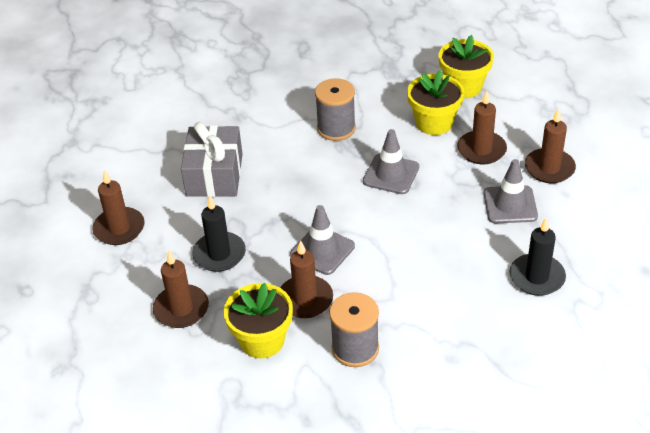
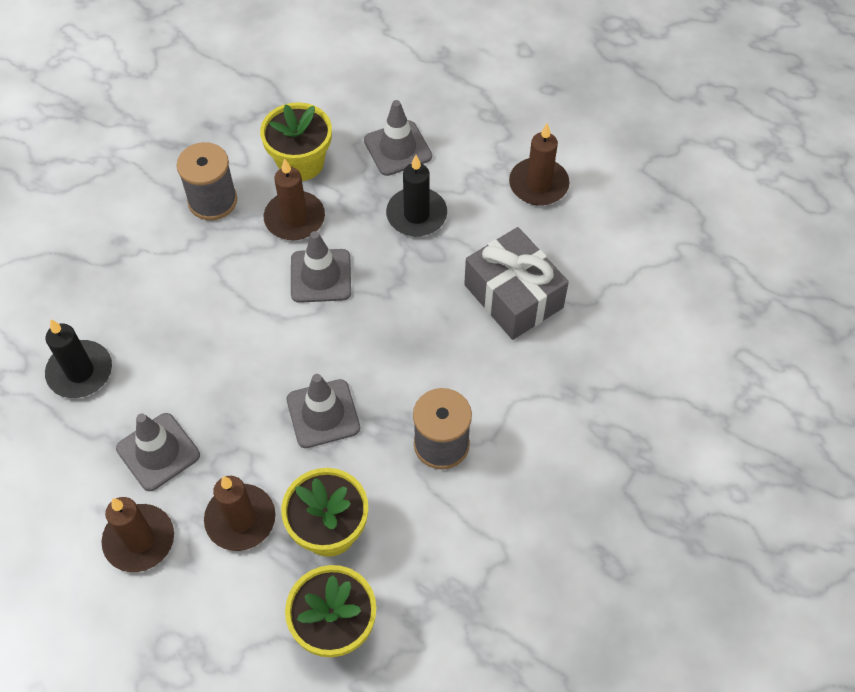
camera: 140 degrees right, 15 degrees up
brown candle [153,251,209,328] -> grey traffic cone [364,100,432,176]

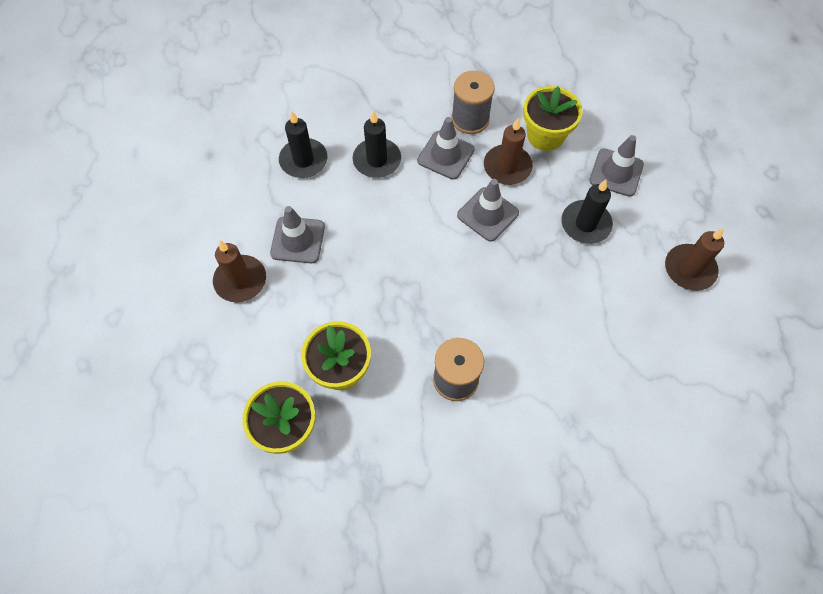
camera: 45 degrees right, 5 degrees up
brown candle [204,476,276,551] -> none
grey traffic cone [287,374,360,448] -> grey traffic cone moved to [417,117,475,180]
grey gift [464,227,569,340] -> none
none -> black candle [353,111,401,178]

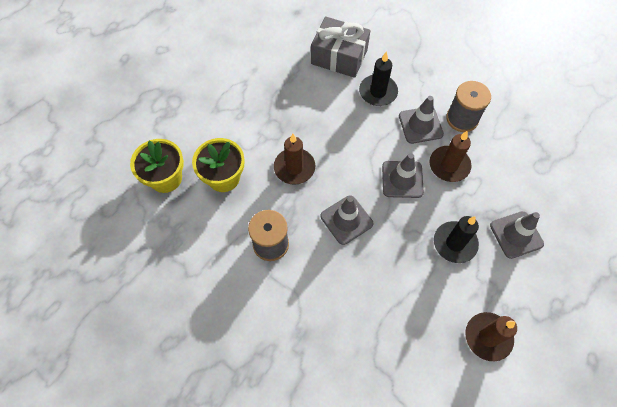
camera: 50 degrees right, 0 degrees up
brown candle [213,241,266,302] -> brown candle moved to [274,134,315,185]
grey traffic cone [270,206,325,263] -> grey traffic cone moved to [320,195,373,245]
black candle [279,111,328,178] -> grey gift [311,16,370,78]
yellow flower pot [523,86,583,151] -> none

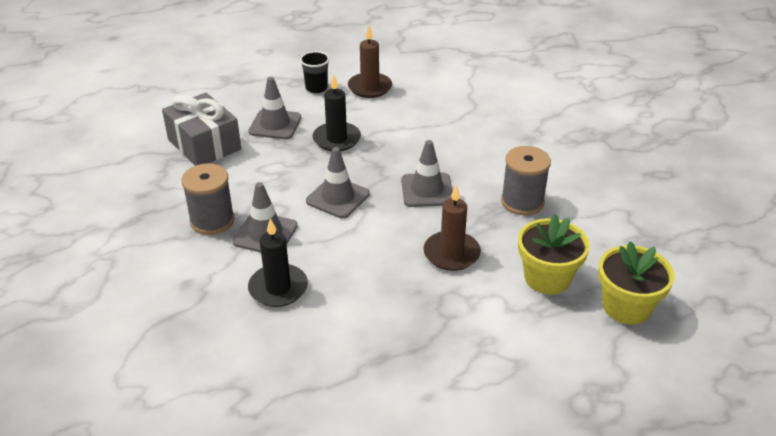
camera: 150 degrees left, 25 degrees down
grey gift [311,16,370,78] -> grey gift moved to [162,93,241,166]
brown candle [429,131,472,182] -> none
none -> black cup [300,51,330,93]

